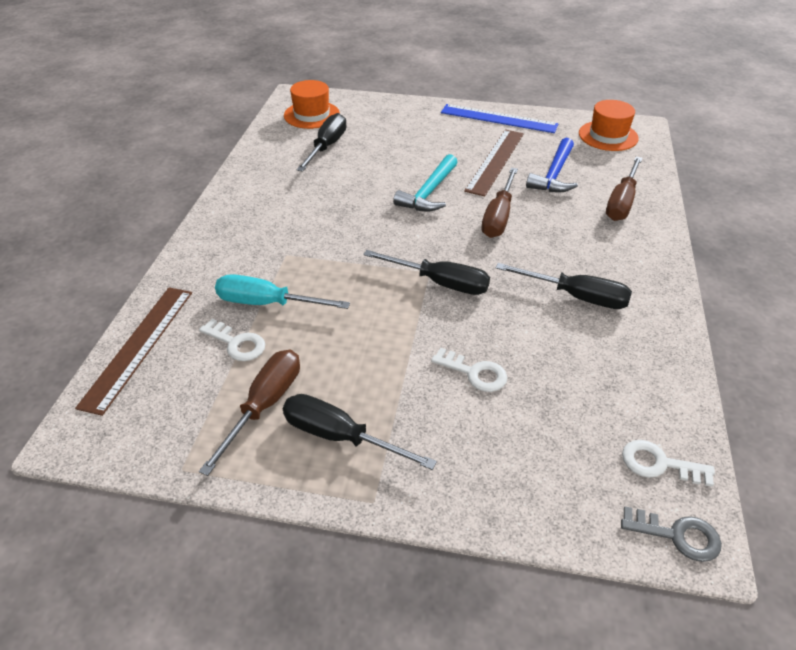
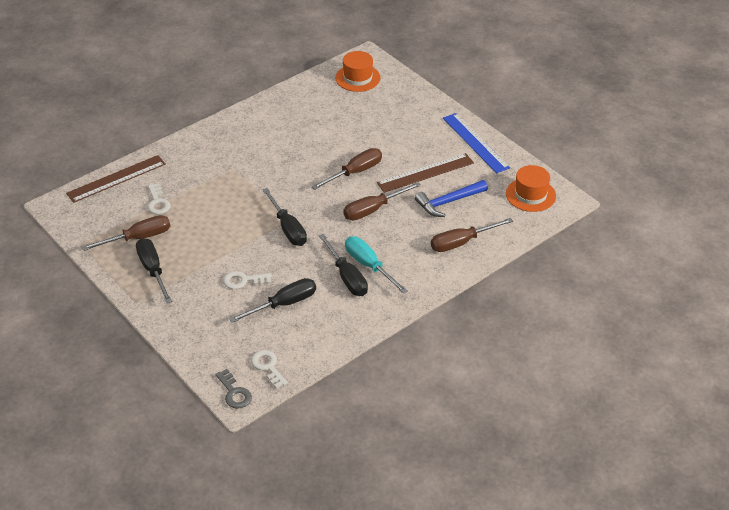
camera: 40 degrees right, 0 degrees up
turquoise screwdriver [215,274,350,309] -> turquoise screwdriver moved to [345,236,408,294]
black screwdriver [297,113,347,172] -> black screwdriver moved to [229,278,316,323]
turquoise hammer [393,154,458,212] -> brown screwdriver [312,148,382,190]
white key [431,348,507,392] -> white key turned 105 degrees clockwise [223,271,272,289]

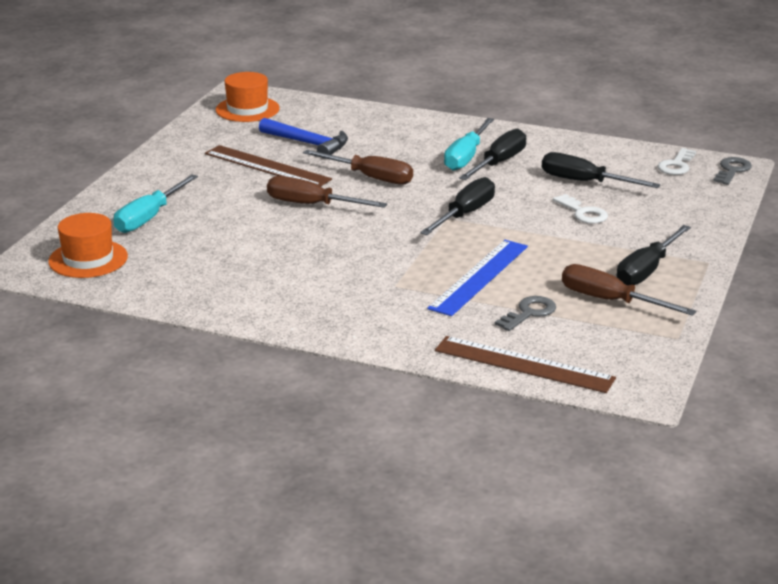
camera: 120 degrees left, 15 degrees down
white key [148,183,171,214] -> grey key [495,296,556,331]
brown screwdriver [431,218,513,252] -> none
blue ruler [443,113,510,173] -> blue ruler moved to [427,240,528,316]
none -> turquoise screwdriver [114,174,198,233]

